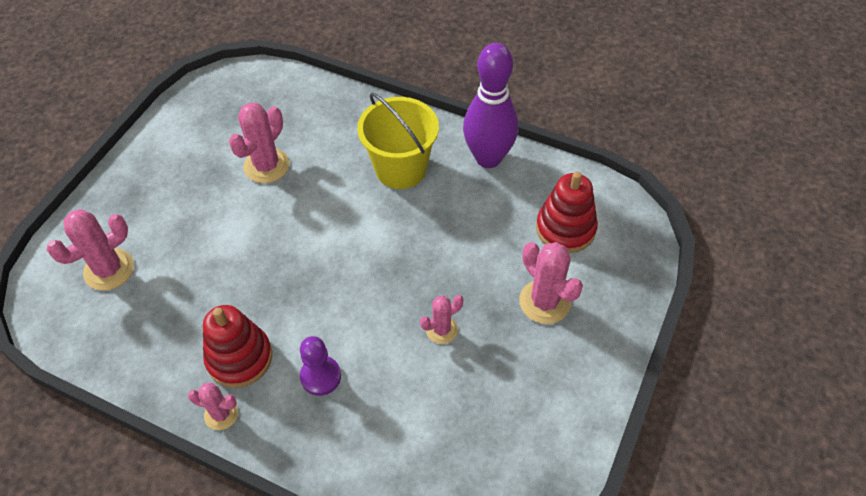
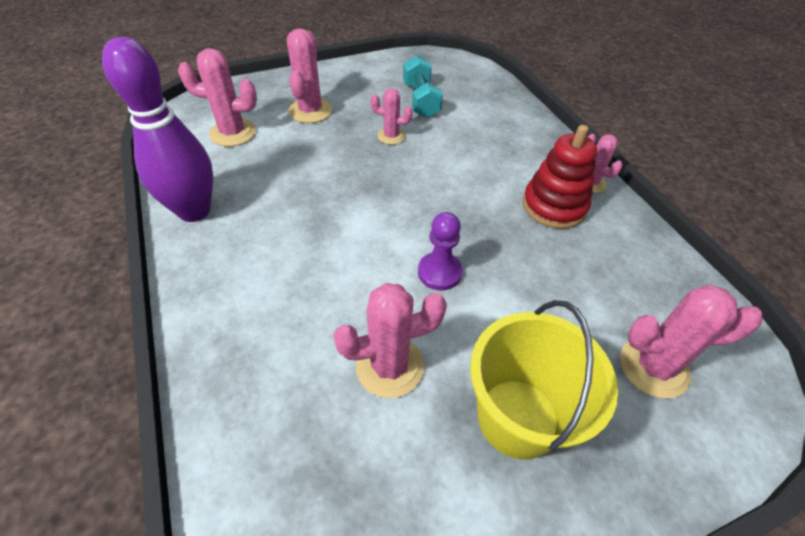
camera: 140 degrees left, 5 degrees down
purple pawn [300,336,341,396] -> purple pawn moved to [418,212,463,290]
yellow bucket [357,93,439,189] -> yellow bucket moved to [470,300,618,459]
red stacking toy [536,171,598,253] -> pink cactus [178,48,257,146]
none -> turquoise dumbbell [403,56,443,118]

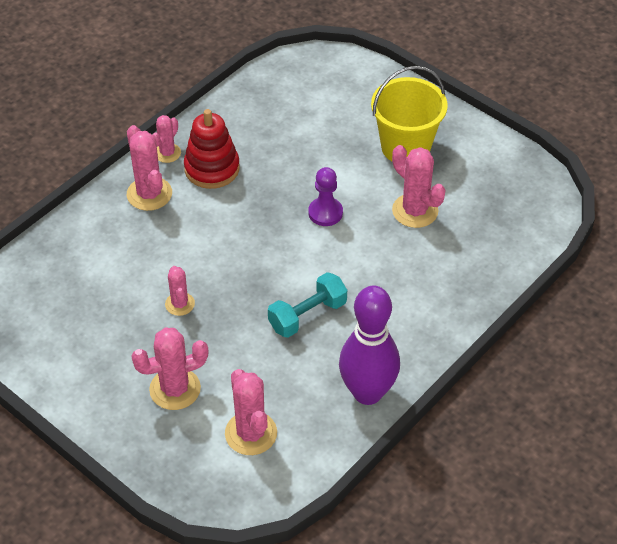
camera: 115 degrees left, 0 degrees up
turquoise dumbbell [403,56,443,118] -> turquoise dumbbell moved to [268,272,347,338]
pink cactus [620,285,762,399] -> pink cactus moved to [127,125,172,211]

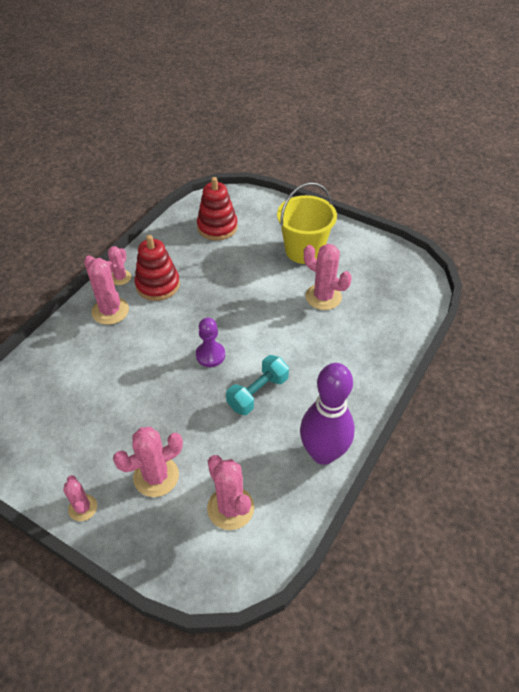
camera: 10 degrees left, 0 degrees up
pink cactus [165,266,195,316] -> pink cactus moved to [63,475,97,521]
purple pawn [308,167,343,226] -> purple pawn moved to [196,318,225,367]
none -> red stacking toy [197,177,238,240]

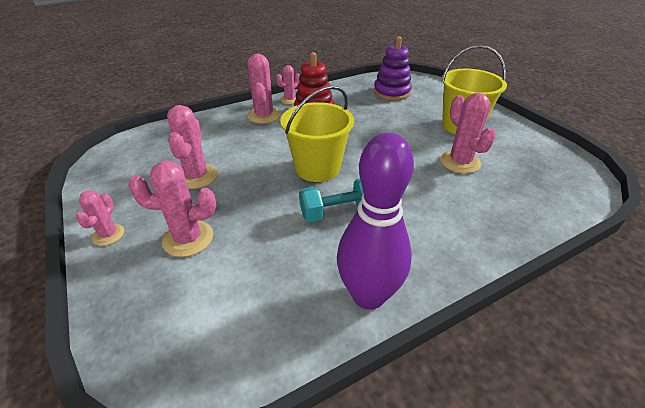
camera: 30 degrees right, 10 degrees down
purple pawn [196,318,225,367] -> yellow bucket [280,86,354,182]
red stacking toy [197,177,238,240] -> purple stacking toy [374,36,412,101]
pink cactus [207,455,254,530] -> pink cactus moved to [167,105,218,189]

